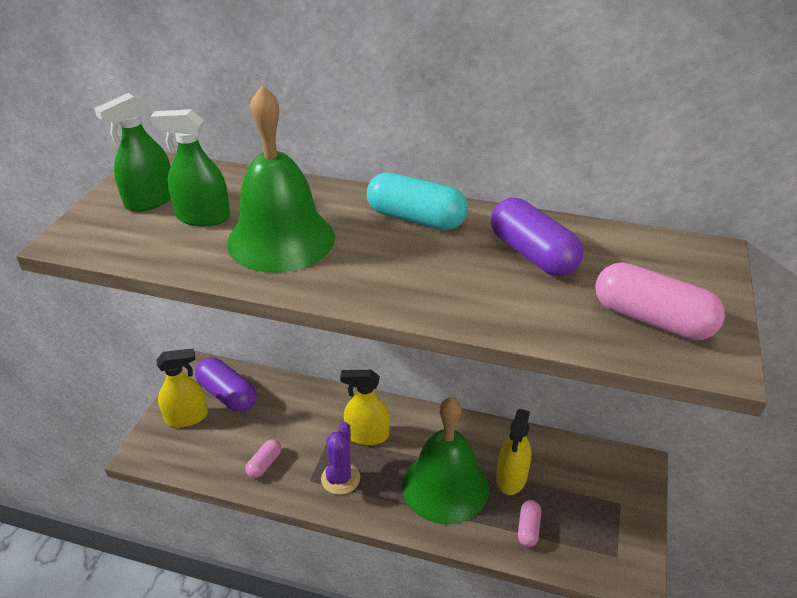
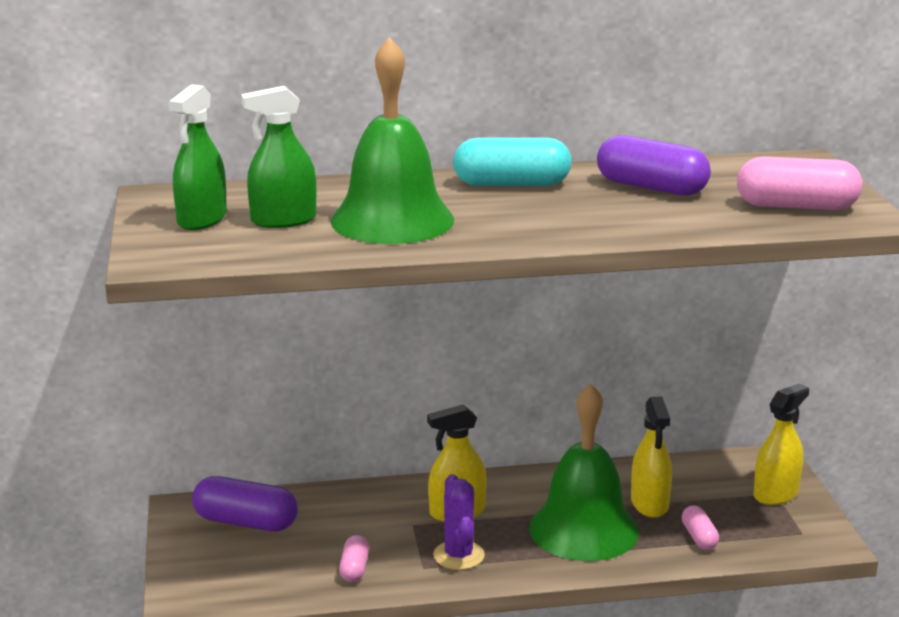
camera: 25 degrees left, 15 degrees down
yellow spray bottle [156,348,208,427] -> yellow spray bottle moved to [754,383,809,505]

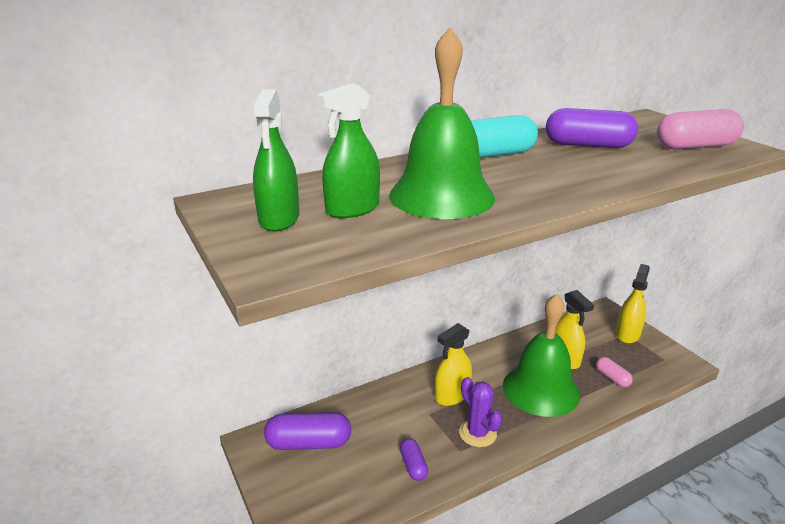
camera: 20 degrees left, 5 degrees up
pink capsule [339,535,369,582] -> purple capsule [400,439,428,481]

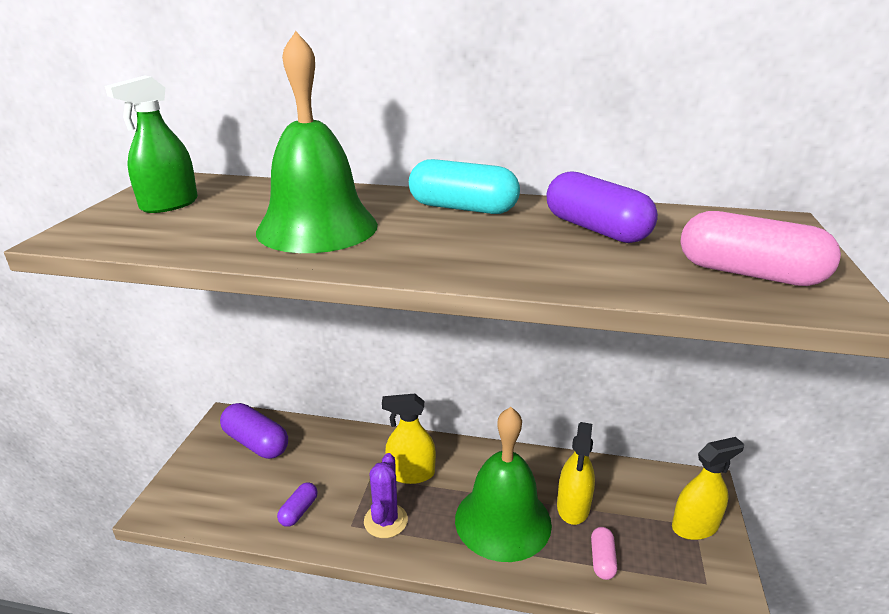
camera: 40 degrees right, 0 degrees up
green spray bottle [317,83,380,218] -> none

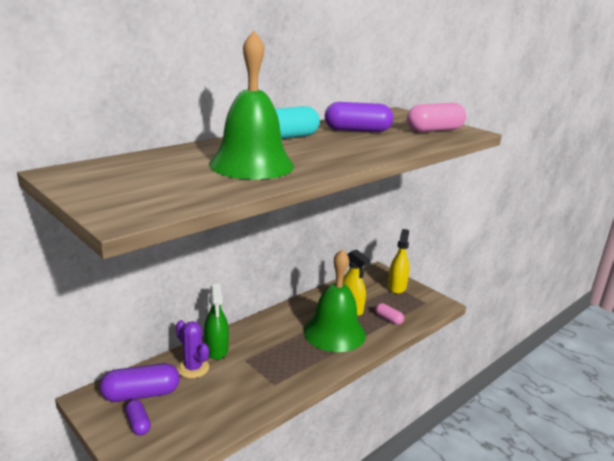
camera: 55 degrees left, 5 degrees down
green spray bottle [105,75,198,213] -> green spray bottle moved to [204,284,229,360]
purple capsule [277,482,318,527] -> purple capsule moved to [125,400,151,436]
purple cactus [364,453,408,538] -> purple cactus moved to [176,320,209,378]
yellow spray bottle [382,394,436,484] -> none

